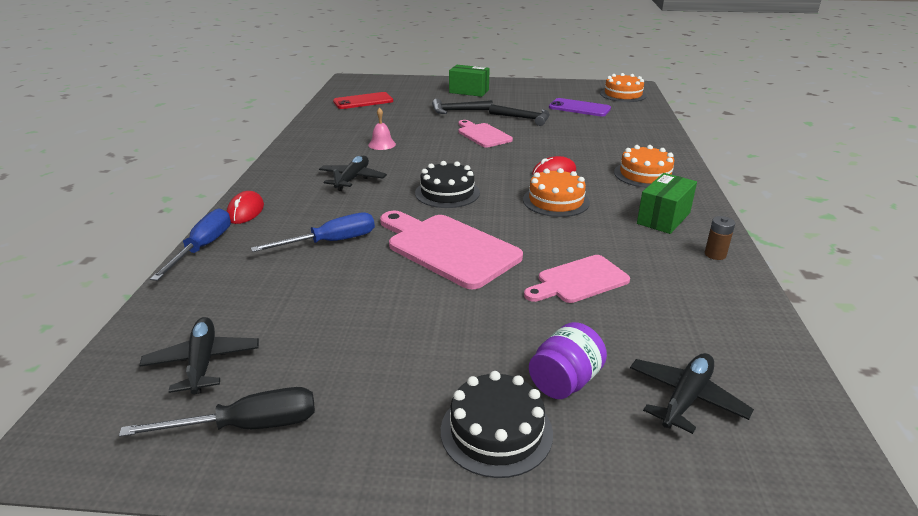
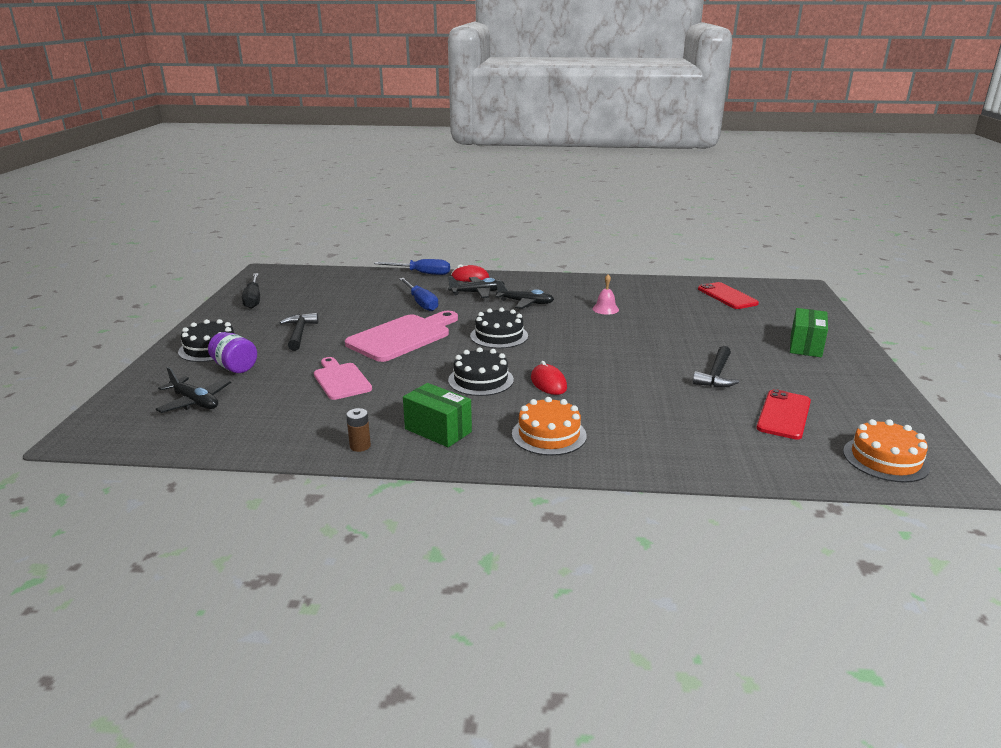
camera: 90 degrees right, 5 degrees down
black plane [139,317,259,394] -> black plane moved to [448,276,505,298]
black hammer [432,99,493,114] -> black hammer moved to [279,313,318,351]
pink cutting board [459,120,513,147] -> none
orange cake [523,168,590,217] -> black cake [448,347,514,396]
purple phone [549,98,611,116] -> red phone [756,389,811,440]

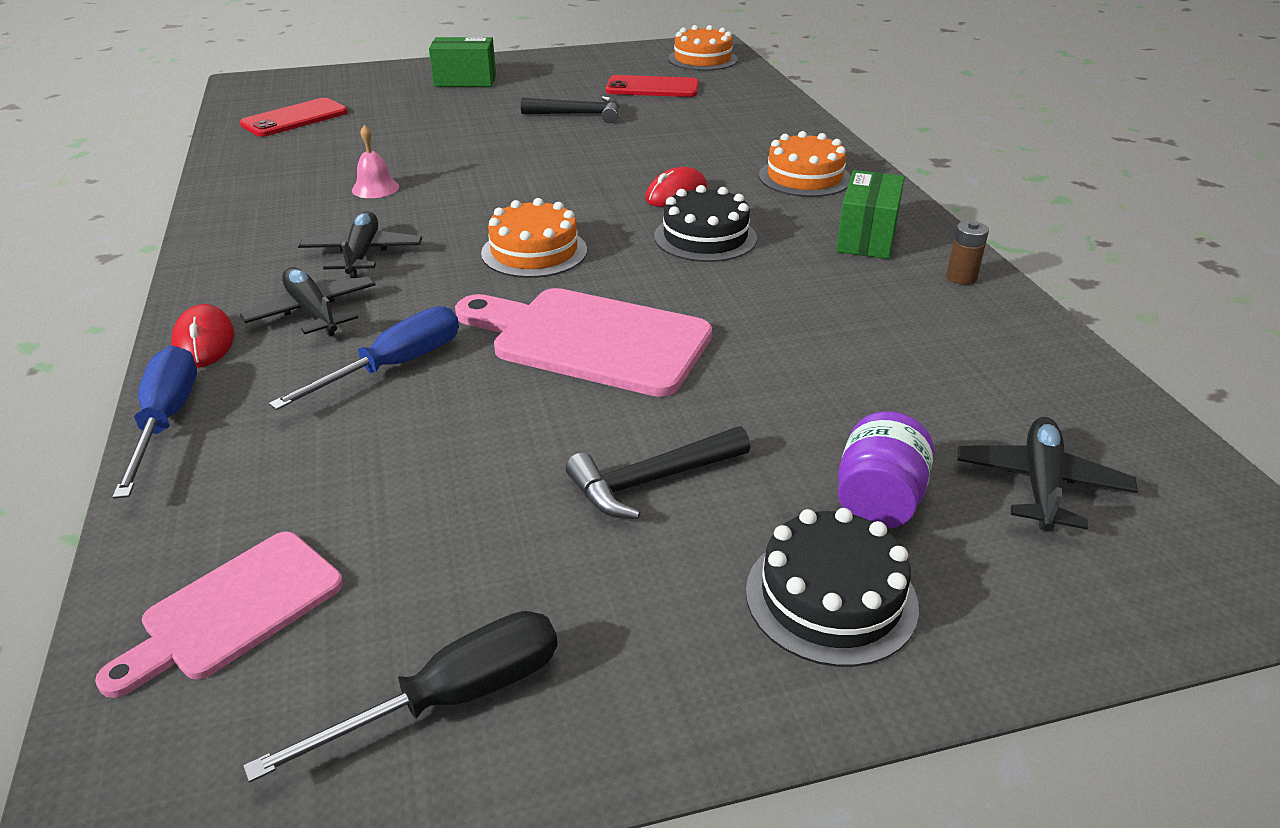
camera: 110 degrees left, 10 degrees up
pink cutting board [314,357,372,400] -> pink cutting board moved to [95,532,343,698]
black cake [470,308,528,349] -> orange cake [481,198,587,278]

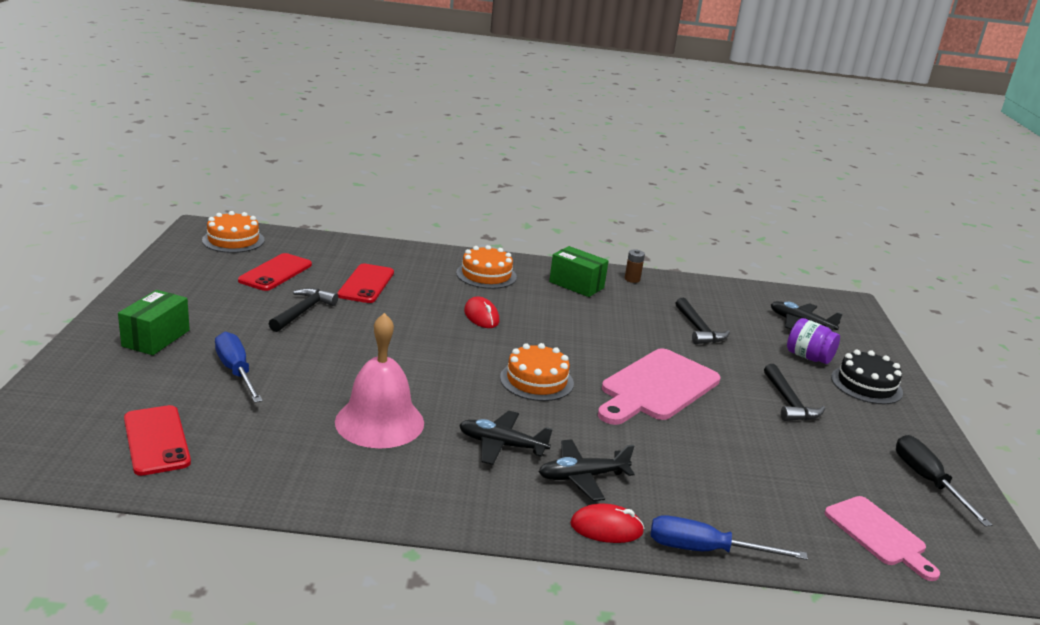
camera: 75 degrees left, 10 degrees down
blue screwdriver [269,306,459,410] -> blue screwdriver moved to [215,332,263,403]
pink bell [352,125,399,198] -> pink bell [335,313,424,448], size x2.17
black cake [654,185,757,262] -> none
none -> red phone [337,264,394,303]
none -> black hammer [676,298,730,344]

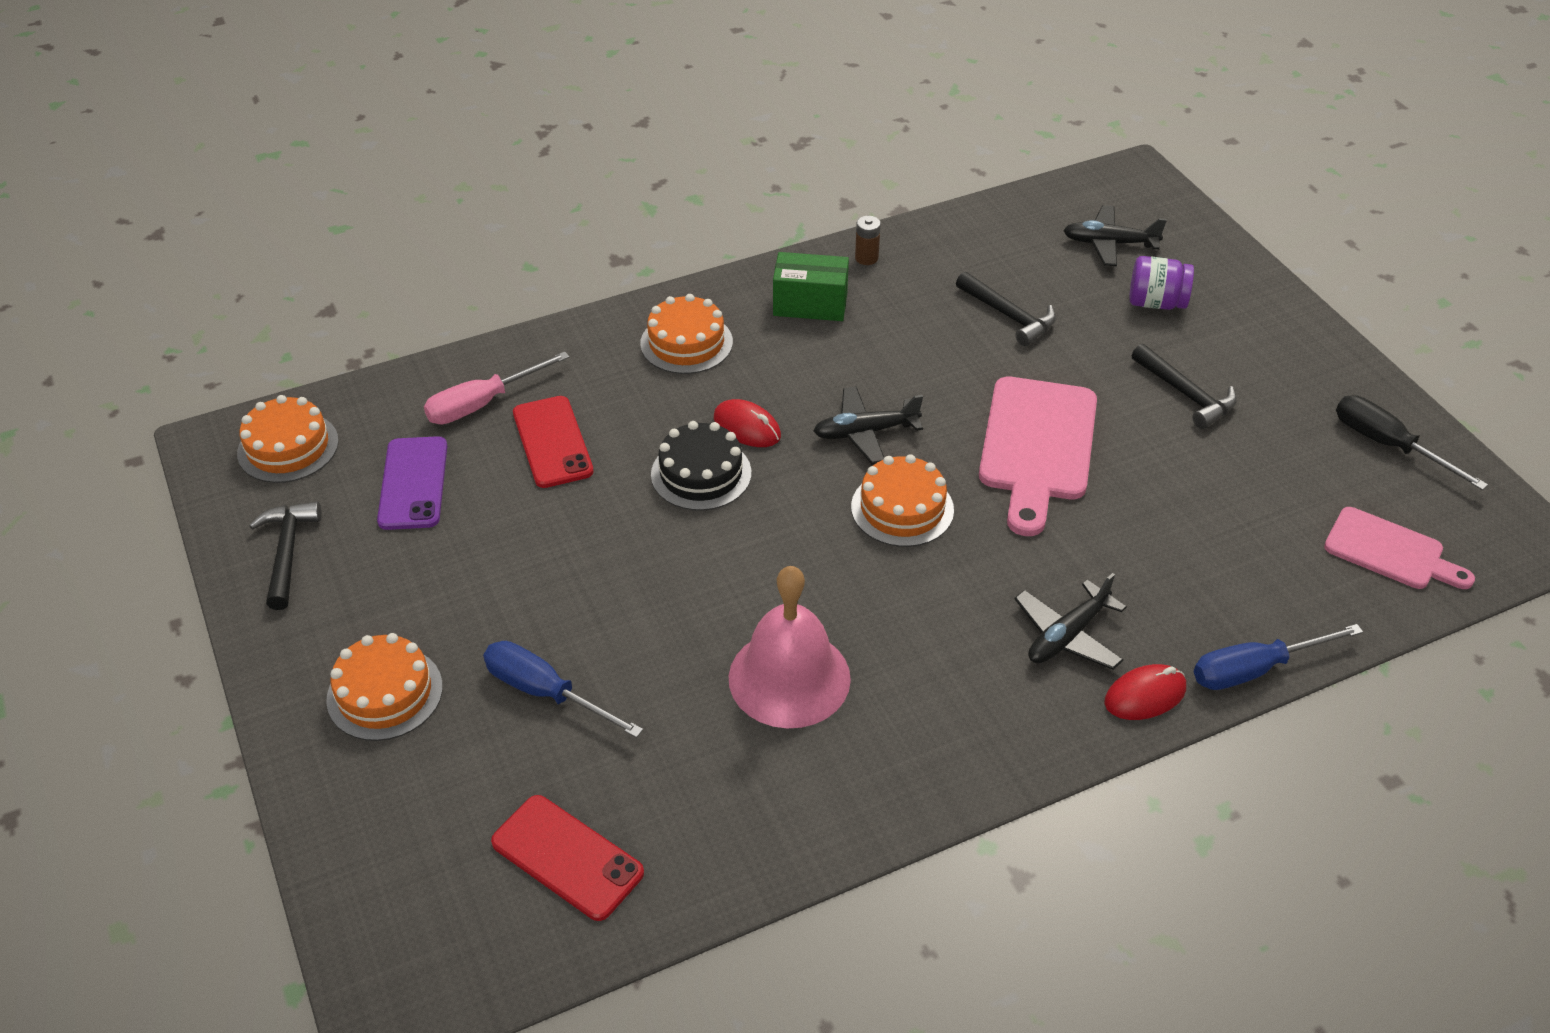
camera: 25 degrees left, 20 degrees up
green box [118,290,190,355] -> orange cake [326,633,443,741]
red phone [238,253,312,291] -> purple phone [377,436,447,530]
black hammer [269,288,338,332] -> black hammer moved to [249,501,322,610]
black plane [459,411,553,465] -> black plane moved to [813,386,923,464]
black cake [831,350,903,404] -> black cake moved to [651,421,751,511]
none -> pink screwdriver [424,352,570,424]

